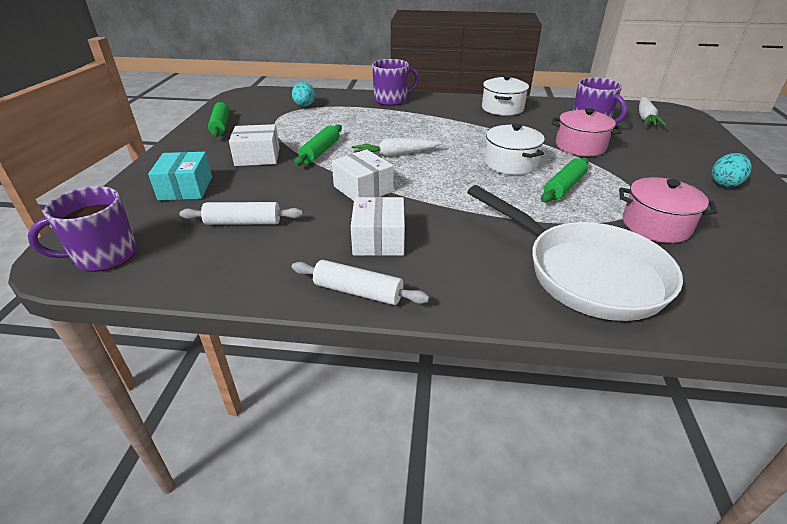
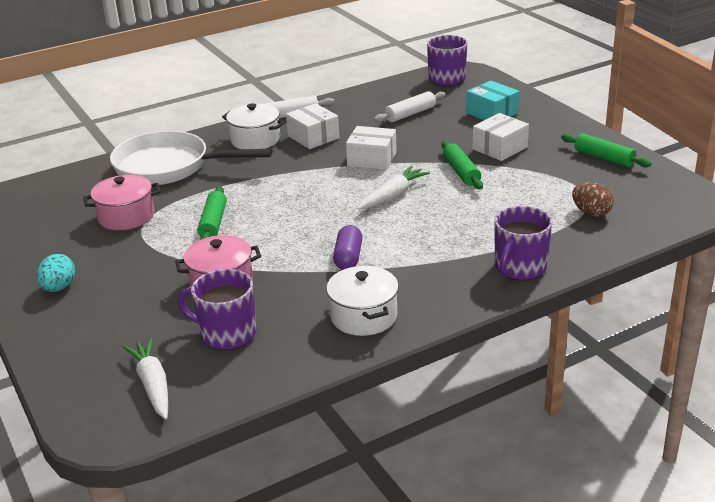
camera: 145 degrees right, 5 degrees down
turquoise egg [292,82,315,107] -> brown egg [572,182,613,217]
white pot [484,123,545,175] -> white pot moved to [222,103,285,149]
none -> purple capsule [333,225,362,269]

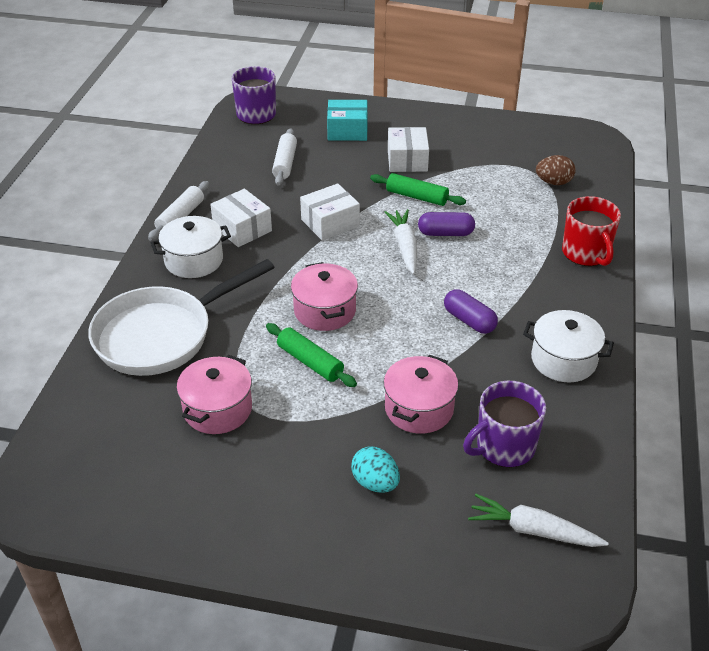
camera: 50 degrees left, 10 degrees up
turquoise egg [37,254,75,292] -> turquoise egg moved to [351,446,400,493]
white box [286,103,340,149] -> white box turned 45 degrees clockwise [210,189,272,247]
purple mug [494,206,552,281] -> red mug [562,196,621,266]
green rolling pin [561,133,652,167] -> none
none -> pink pot [291,262,358,331]
none -> purple capsule [418,212,475,236]

